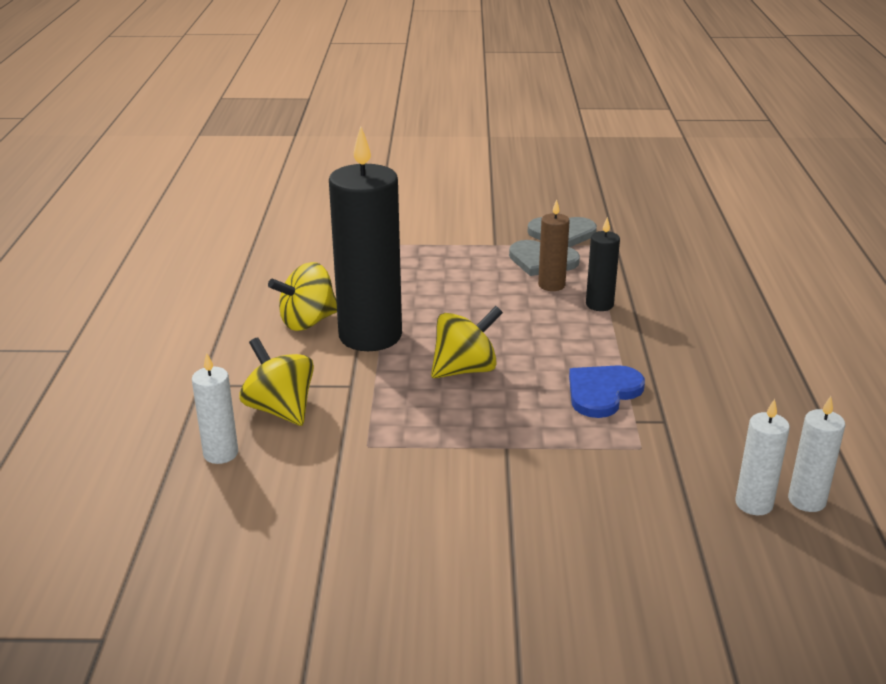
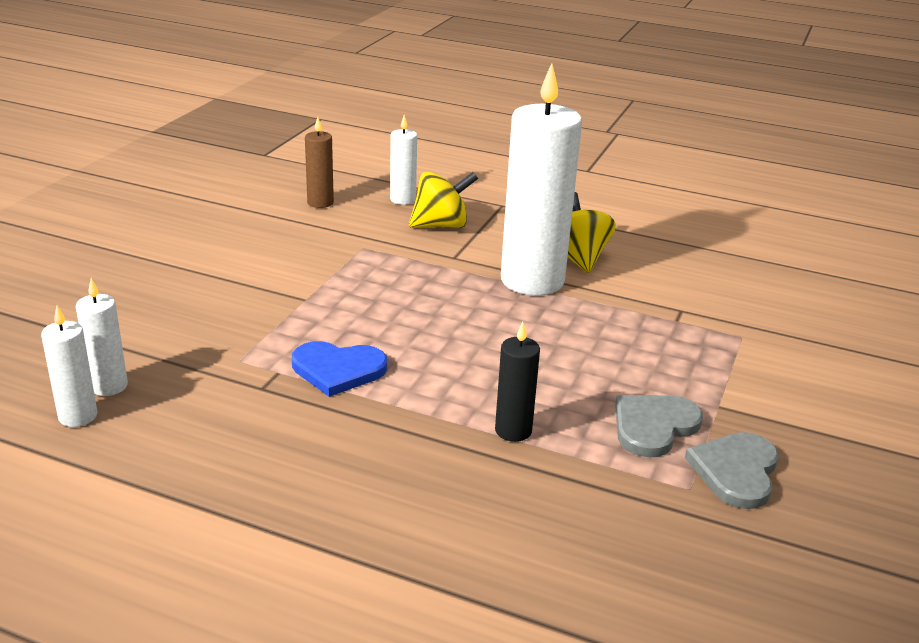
camera: 110 degrees right, 0 degrees up
black candle [329,126,402,351] -> white candle [501,63,582,296]
yellow spinning top [431,306,503,378] -> none
brown candle [538,199,570,291] -> brown candle moved to [305,117,334,208]
blue heart [569,365,645,418] -> blue heart turned 120 degrees clockwise [292,341,387,397]

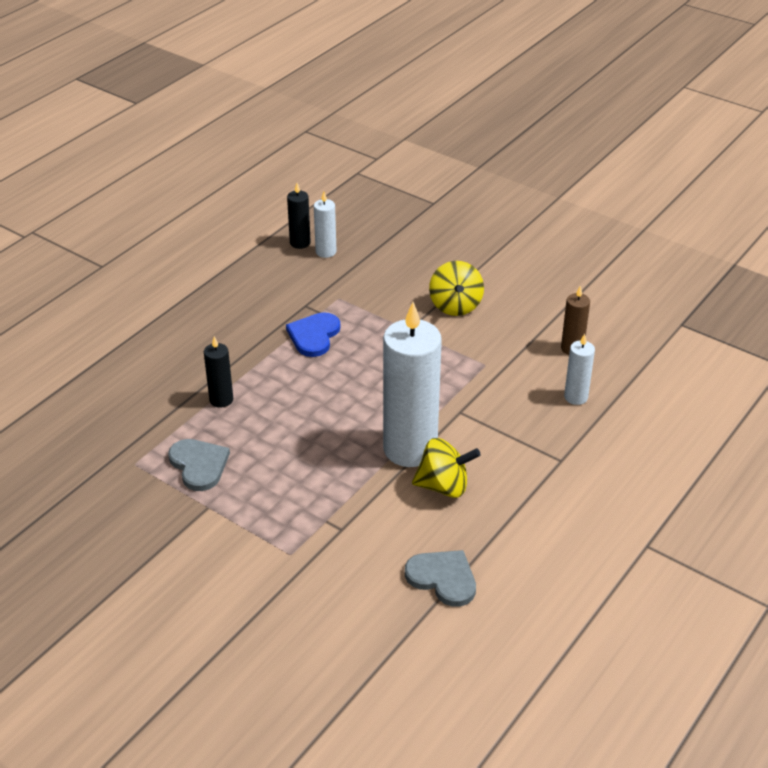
camera: 105 degrees right, 10 degrees up
white candle [41,306,97,427] -> black candle [287,183,311,249]
yellow spinning top [409,172,478,228] -> yellow spinning top moved to [429,261,484,316]
grey heart [685,432,779,509] -> grey heart moved to [405,550,476,607]

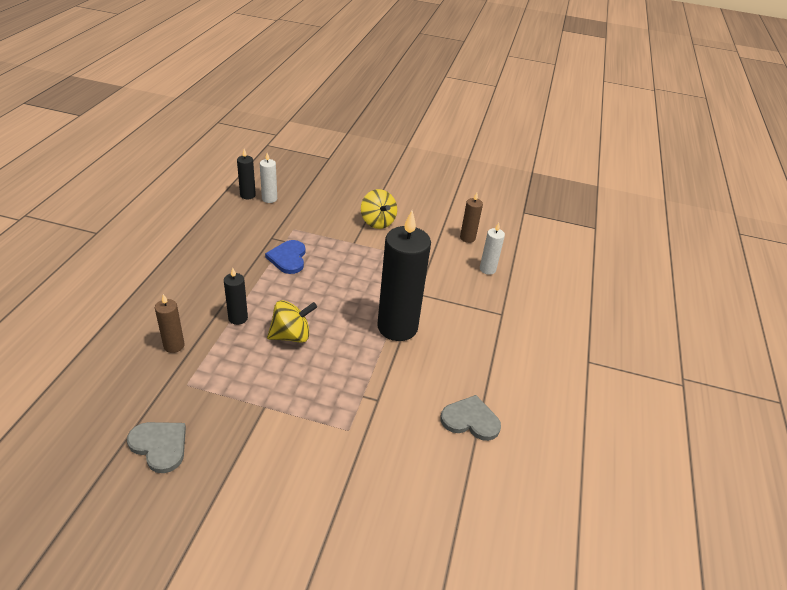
camera: 25 degrees left, 0 degrees up
grey heart [168,439,230,491] -> grey heart moved to [127,422,186,473]
white candle [383,302,442,467] -> black candle [377,211,431,341]
yellow spinning top [412,438,481,498] -> yellow spinning top moved to [267,300,317,343]
none -> brown candle [155,294,185,353]

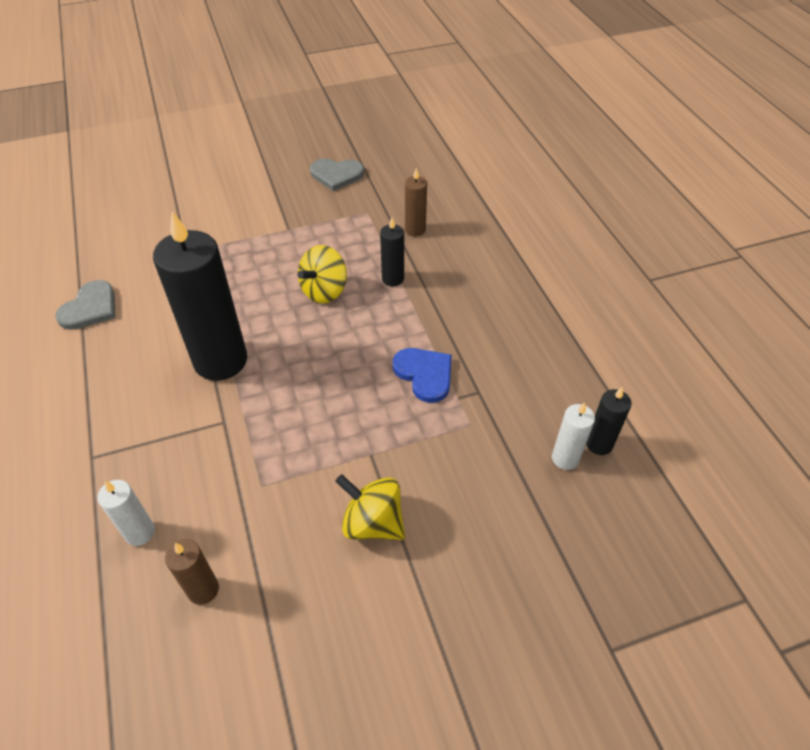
camera: 150 degrees right, 10 degrees up
grey heart [440,395,501,441] -> grey heart turned 45 degrees counterclockwise [55,280,115,330]

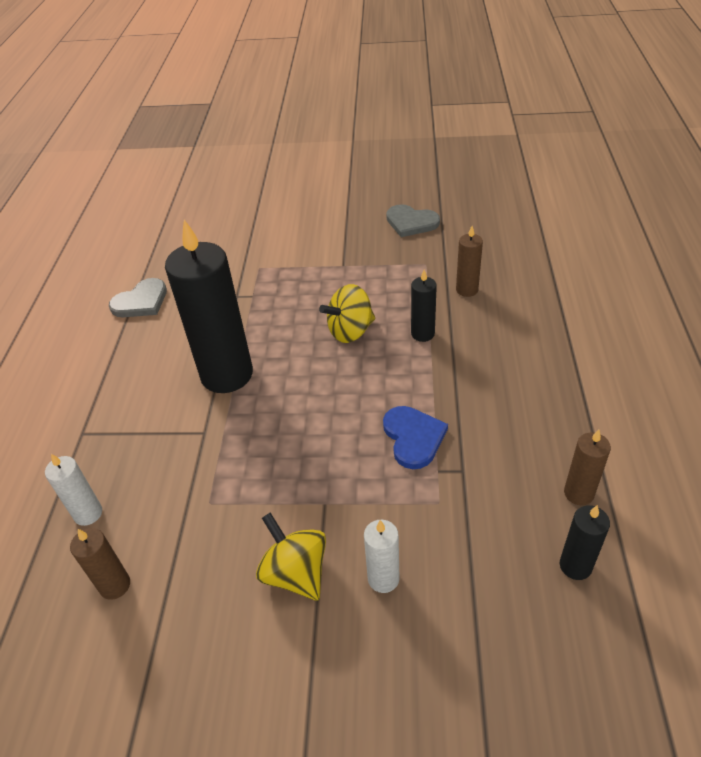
camera: 25 degrees right, 5 degrees down
white candle [552,402,595,470] -> white candle moved to [364,520,400,593]
none -> brown candle [564,430,611,505]

